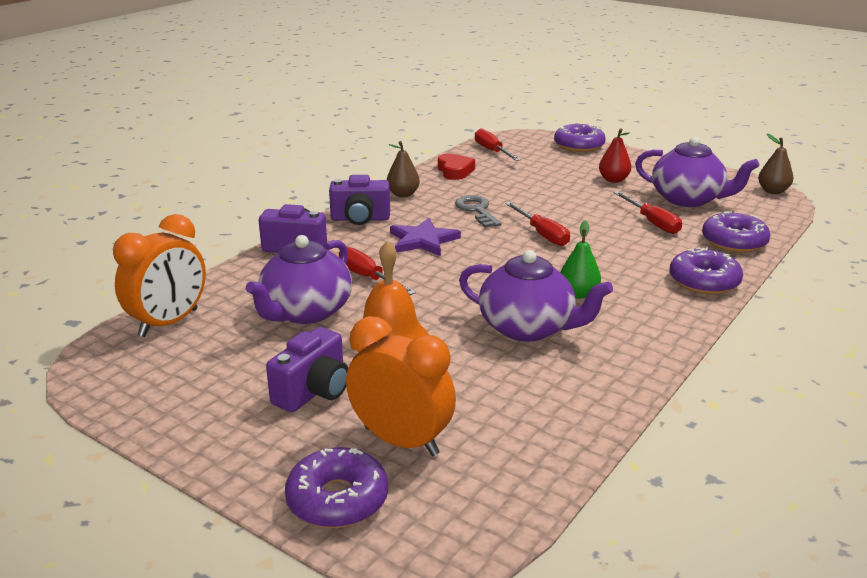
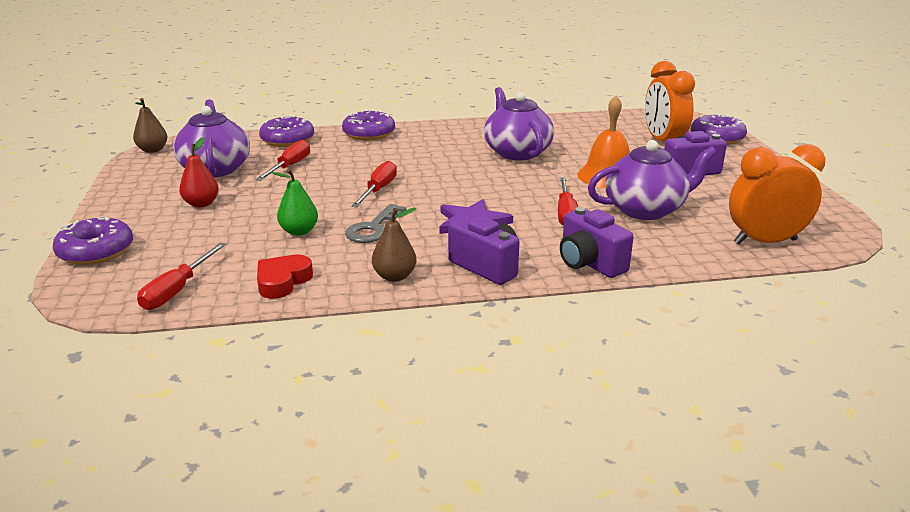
camera: 135 degrees left, 0 degrees up
green pear [560,221,601,299] -> green pear moved to [272,169,318,236]

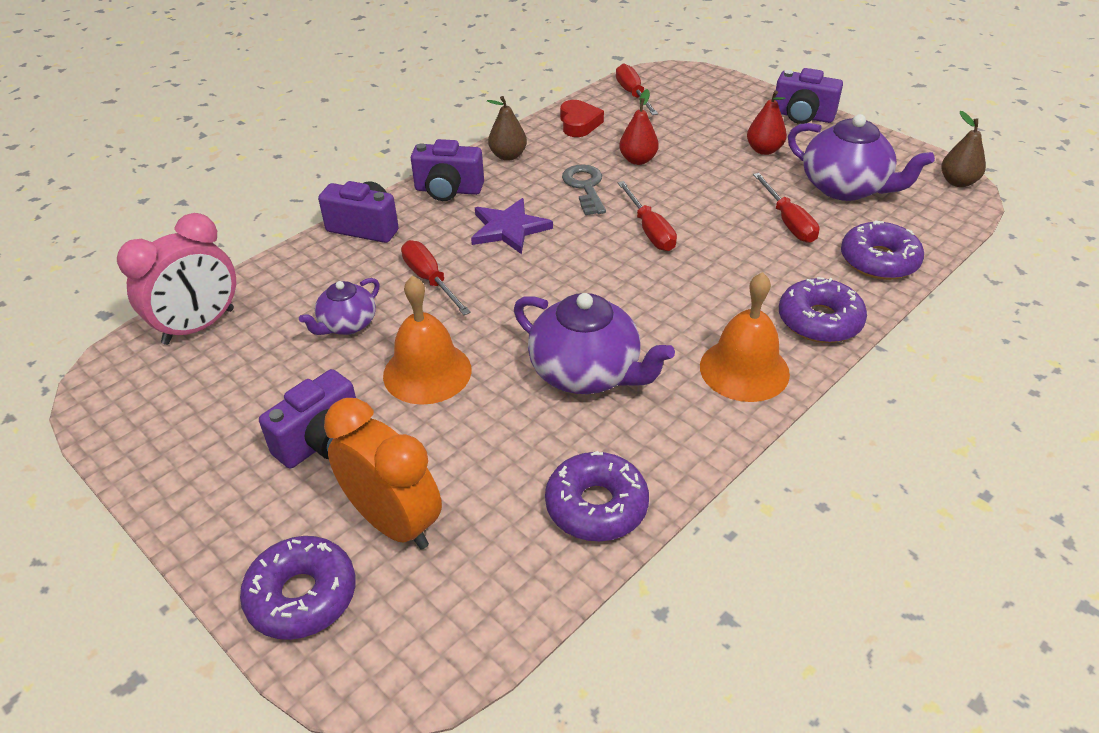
camera: 145 degrees right, 15 degrees up
purple donut [53,216,133,265] -> purple donut moved to [545,451,649,541]
green pear [272,169,318,236] -> red pear [619,89,659,165]
purple teapot [588,140,717,220] -> purple teapot [299,278,380,335], size x0.57
orange clock [729,144,826,245] -> pink clock [117,213,236,345]
none -> orange bell [700,272,790,402]
none -> purple camera [775,68,843,124]

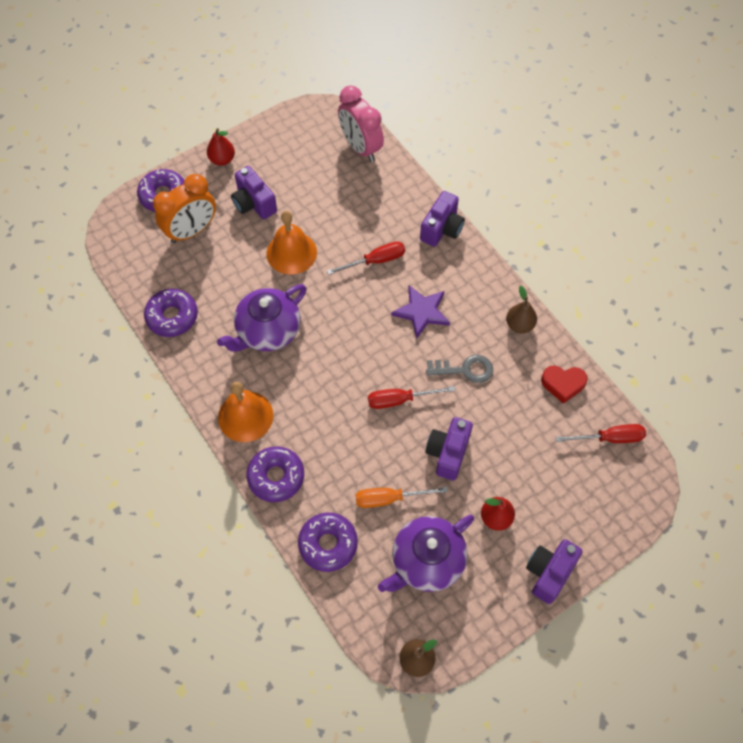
camera: 100 degrees right, 20 degrees up
purple teapot [299,278,380,335] -> none
purple camera [411,139,484,201] -> purple camera moved to [426,417,473,480]
red pear [619,89,659,165] -> red pear moved to [207,128,235,166]
red screwdriver [753,173,819,243] -> orange screwdriver [356,487,448,508]

